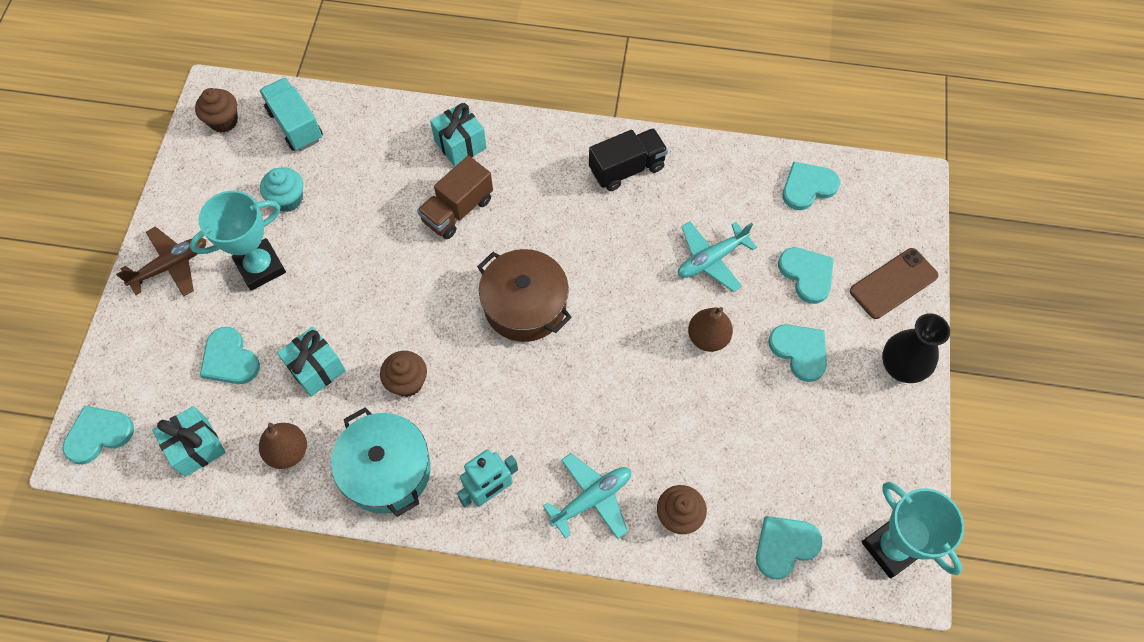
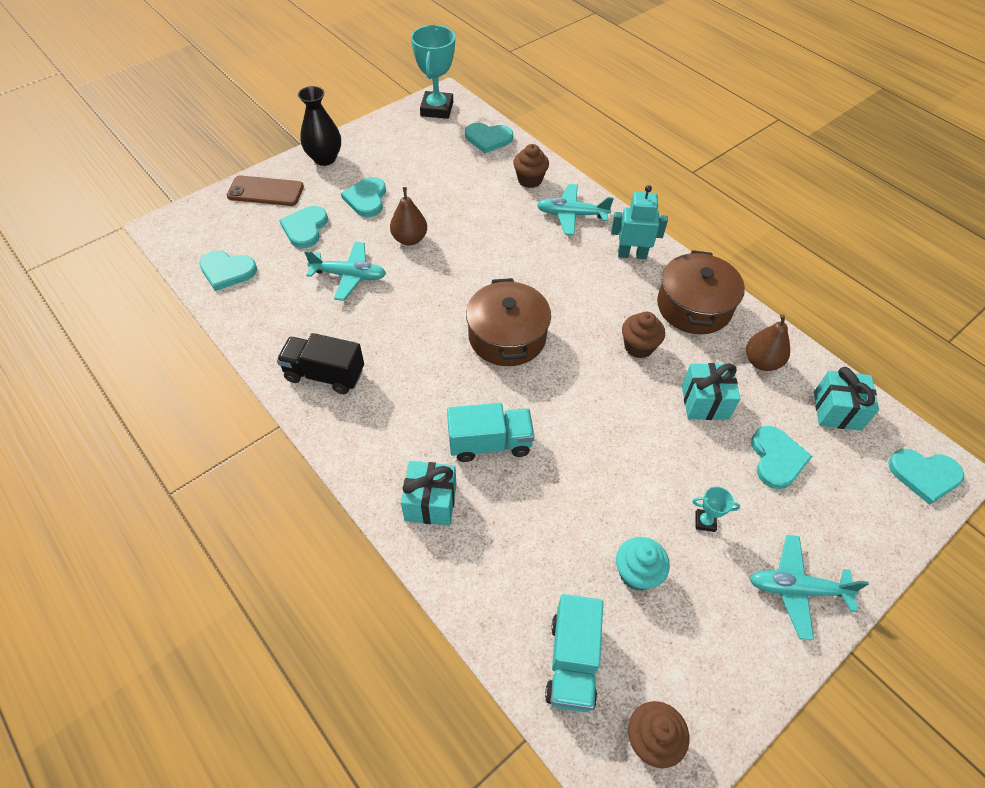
camera: 140 degrees left, 10 degrees down
brown plane [116,226,206,297] -> turquoise plane [750,535,869,640]
turquoise trophy [190,190,286,291] -> turquoise trophy [692,487,740,532], size x0.44
turquoise pot [331,407,431,517] -> brown pot [657,250,745,334]
brown truck [417,155,493,239] -> turquoise truck [447,403,535,462]

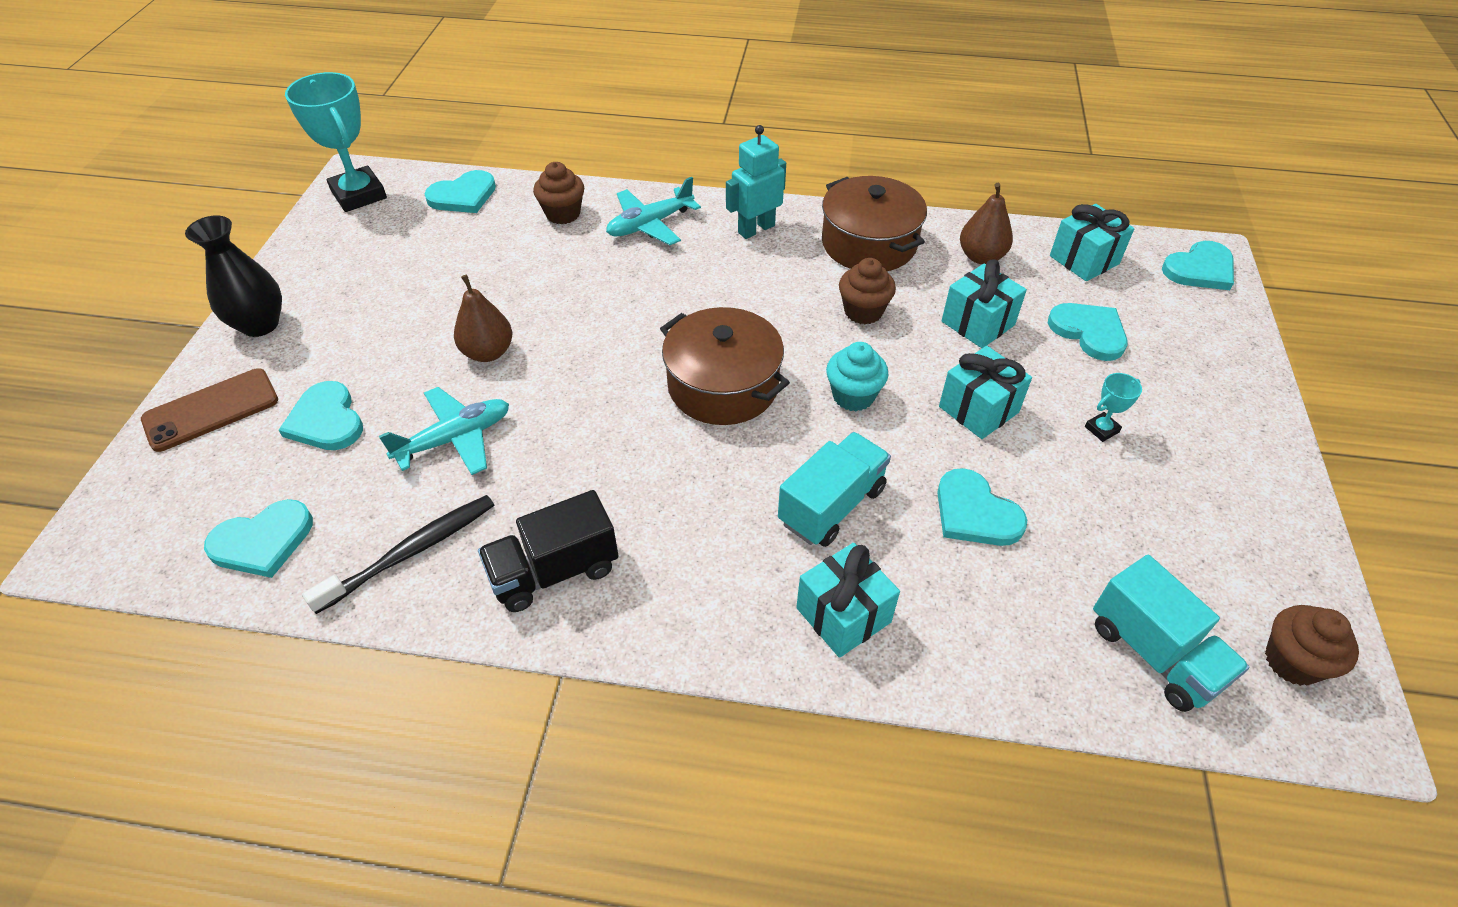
camera: 40 degrees left, 5 degrees down
turquoise heart [341,177,386,217] -> turquoise heart moved to [937,468,1027,546]
turquoise cupcake [616,537,670,591] -> turquoise cupcake moved to [826,342,889,411]
turquoise plane [750,535,869,640] -> none
none -> black toothbrush [302,495,494,614]
none -> turquoise gift [939,346,1032,439]

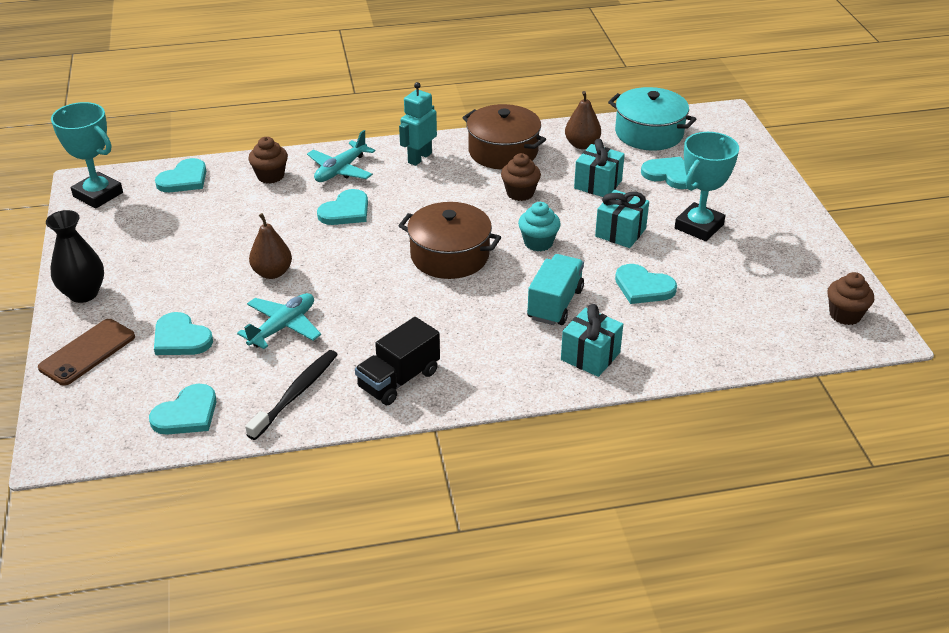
camera: 20 degrees left, 10 degrees down
turquoise gift [1050,204,1134,281] -> turquoise pot [608,87,696,151]
turquoise trophy [1085,373,1142,442] -> turquoise trophy [675,132,739,241], size x2.27
turquoise truck [1093,555,1249,712] -> none
turquoise heart [1162,241,1234,290] -> turquoise heart moved to [317,189,368,225]

